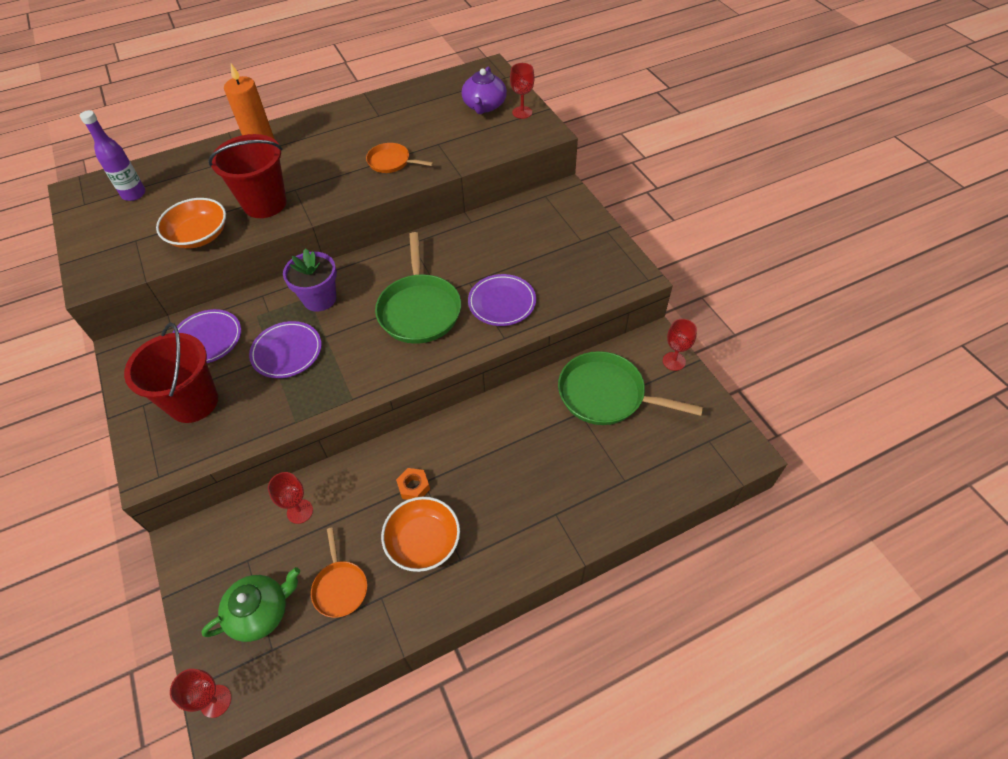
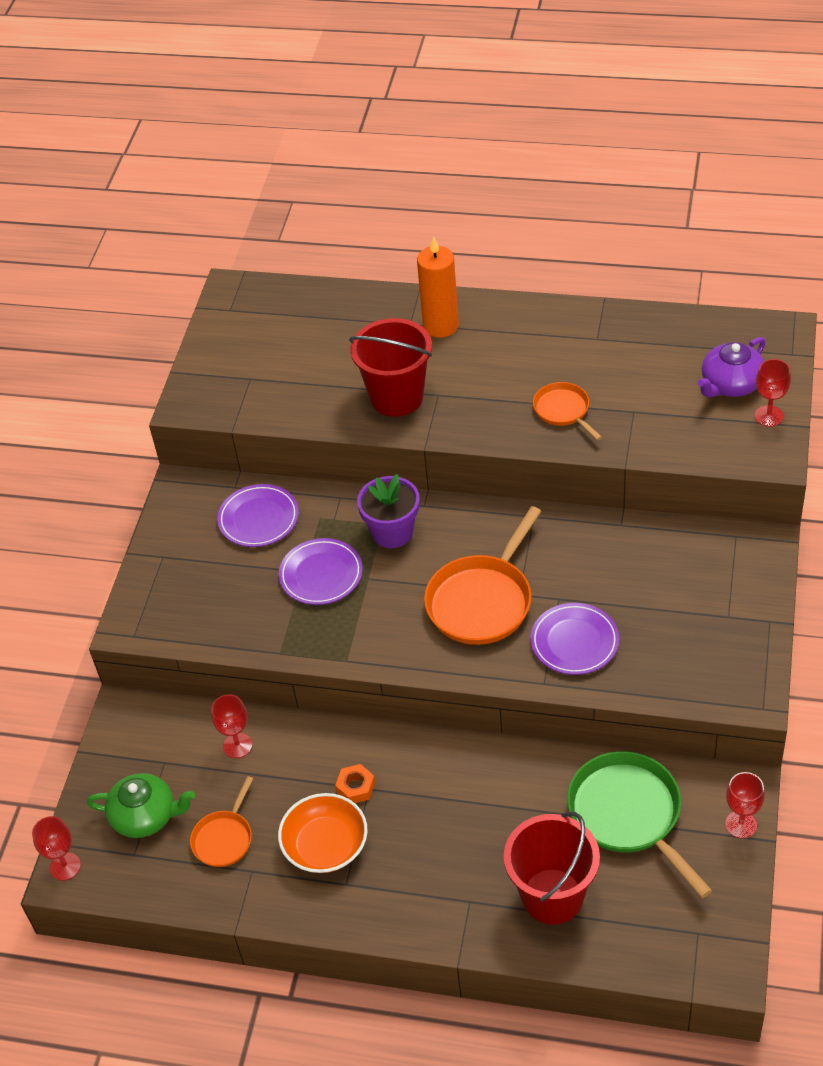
camera: 40 degrees right, 5 degrees down
purple bottle [80,110,145,201] -> none
red bucket [124,323,218,423] -> red bucket moved to [504,812,600,925]
orange bowl [156,198,226,249] -> none
green pan [375,232,461,344] -> orange pan [424,506,541,645]

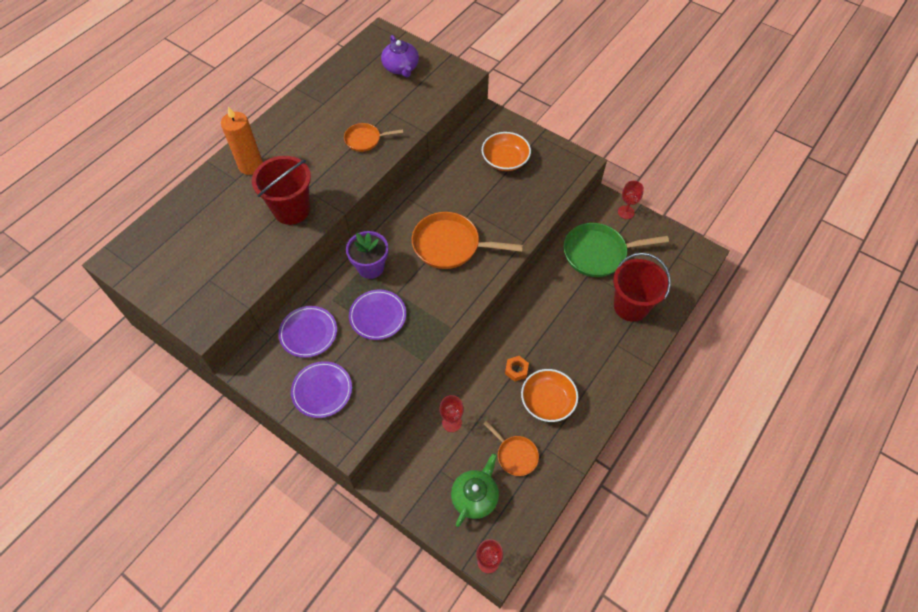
camera: 70 degrees left, 10 degrees up
orange pan [424,506,541,645] -> orange pan turned 135 degrees clockwise [412,212,523,269]
purple plate [531,603,619,675] -> purple plate moved to [291,361,352,418]
red goblet [755,359,791,427] -> none
none -> orange bowl [482,132,531,171]

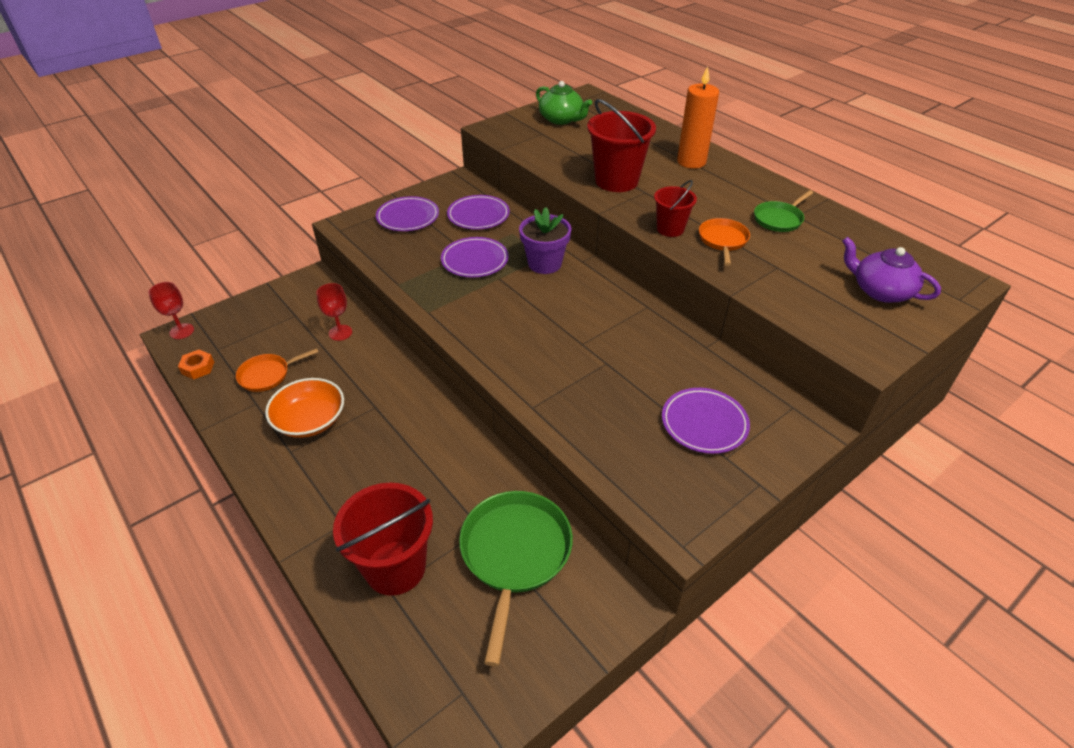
camera: 105 degrees right, 15 degrees down
purple teapot [381,35,419,77] -> purple teapot turned 45 degrees clockwise [842,237,941,303]
orange pan [412,212,523,269] -> none
green teapot [451,453,499,527] -> green teapot moved to [536,81,592,125]
orange bowl [482,132,531,171] -> purple plate [662,388,750,454]
orange nut [505,356,529,382] -> orange nut moved to [178,350,214,379]
red goblet [618,181,644,219] -> none
none -> red bucket [654,180,697,237]
none -> green pan [754,190,813,232]

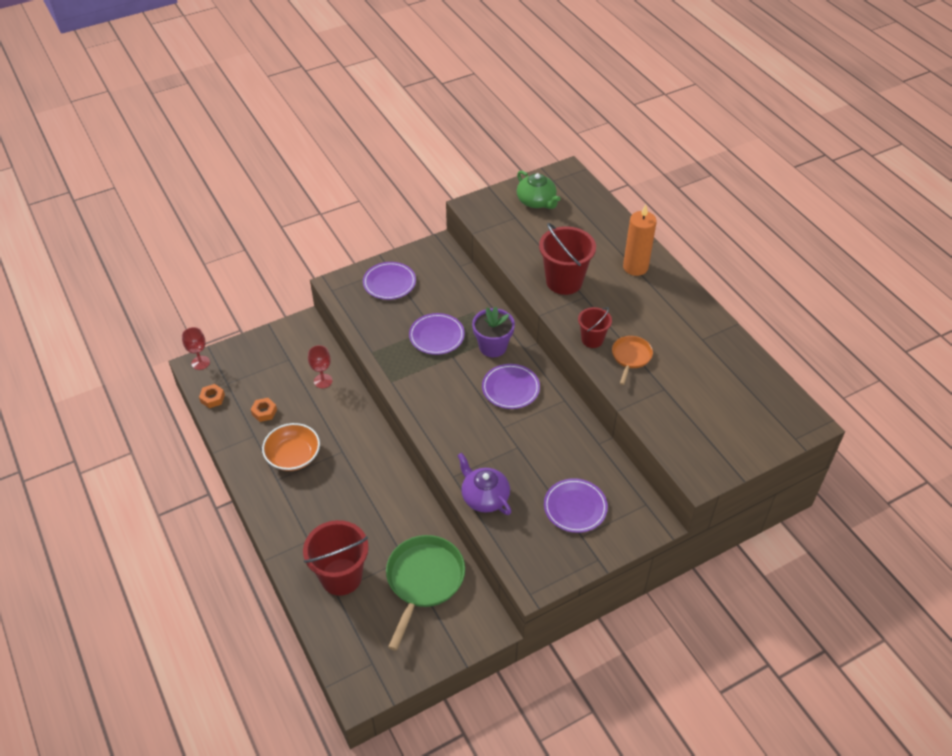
camera: 10 degrees right, 5 degrees up
orange pan [236,348,318,392] -> orange nut [251,398,277,422]
purple plate [447,195,510,230] -> purple plate moved to [482,364,540,409]
green pan [754,190,813,232] -> none
purple teapot [842,237,941,303] -> purple teapot moved to [457,453,511,515]

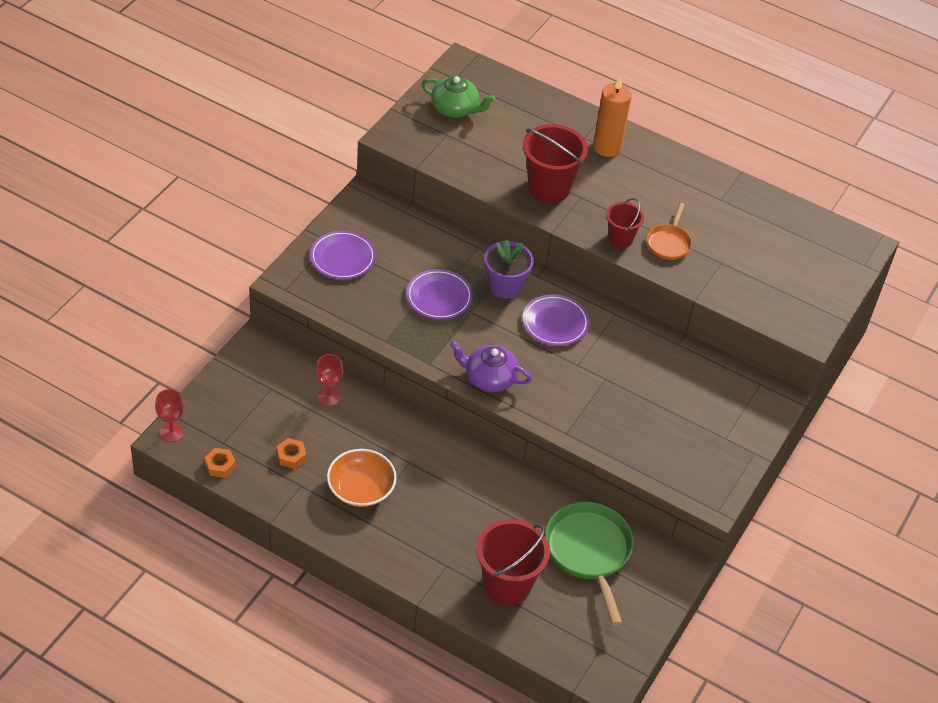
camera: 35 degrees left, 0 degrees up
purple teapot [457,453,511,515] -> purple teapot moved to [450,341,532,392]
purple plate [544,478,608,533] -> none
orange pan [612,336,653,385] -> orange pan turned 150 degrees counterclockwise [647,203,692,260]

